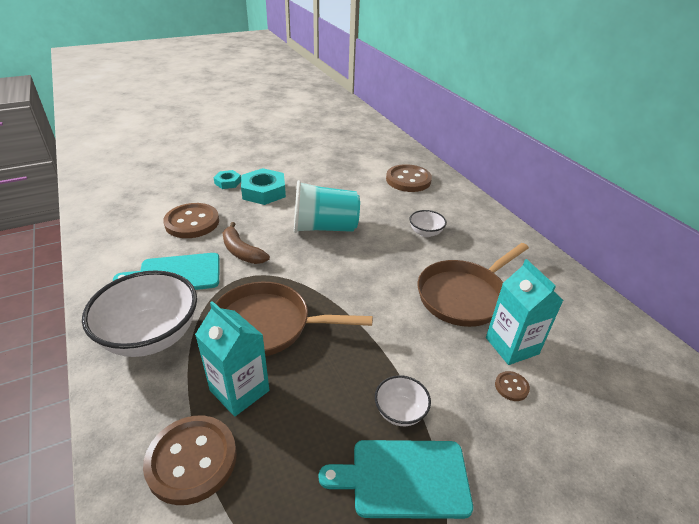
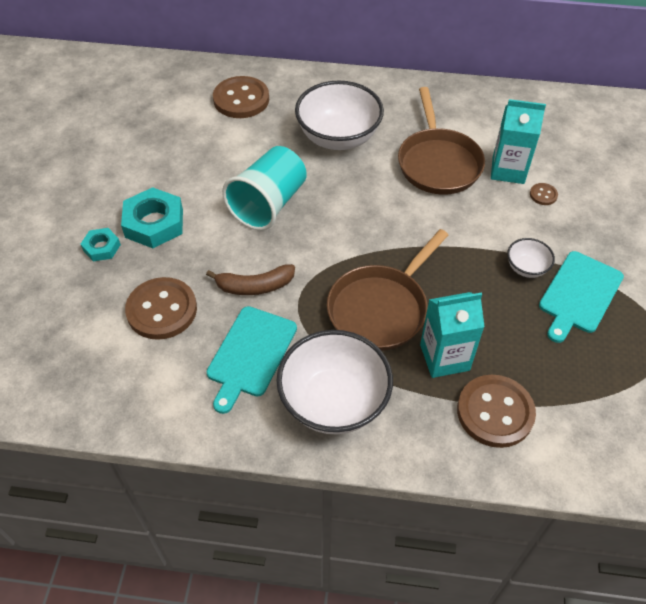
camera: 55 degrees left, 15 degrees up
white bowl [409,210,447,237] -> white bowl [295,80,384,150], size x2.12

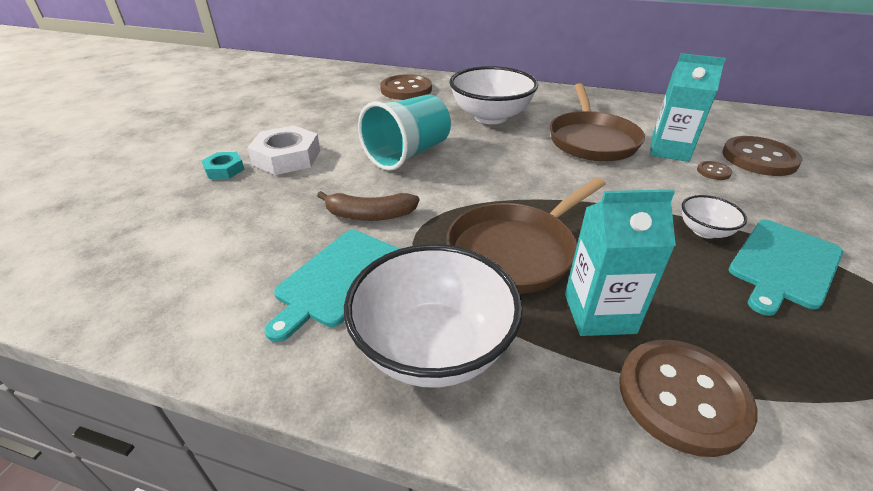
camera: 10 degrees right, 15 degrees down
turquoise nut [121,187,183,248] -> white nut [247,126,320,175]
brown button [125,277,197,340] -> brown button moved to [722,136,803,176]

